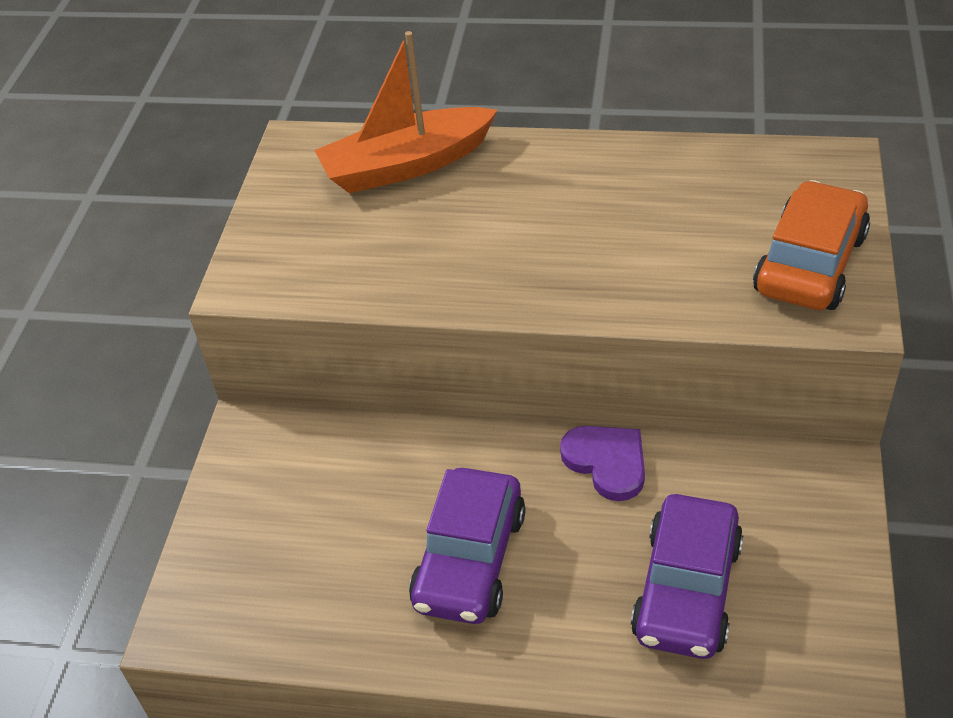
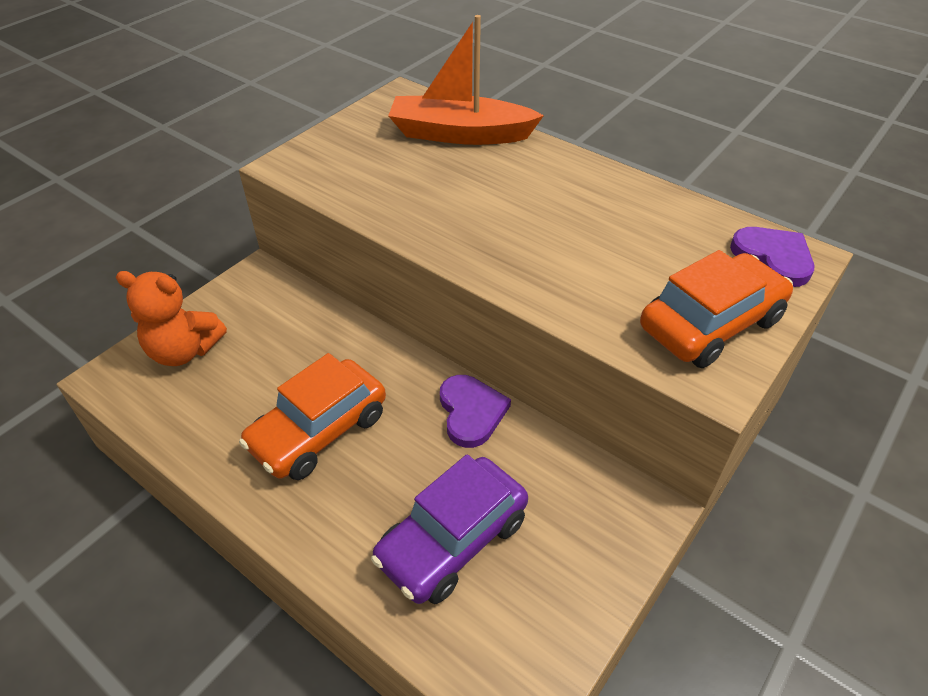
camera: 25 degrees right, 0 degrees up
purple car [409,468,526,624] -> orange car [239,353,386,480]
none -> orange teddy bear [116,271,227,366]
none -> purple heart [730,227,814,287]

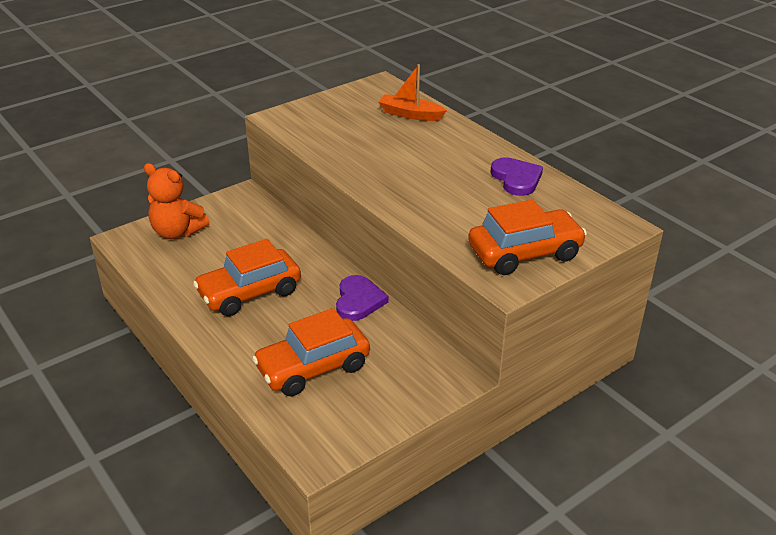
camera: 15 degrees right, 10 degrees down
purple car [371,454,528,604] -> orange car [252,308,370,396]
orange boat [388,15,544,145] -> orange boat [378,64,447,121], size x0.61
purple heart [730,227,814,287] -> purple heart moved to [490,157,543,196]

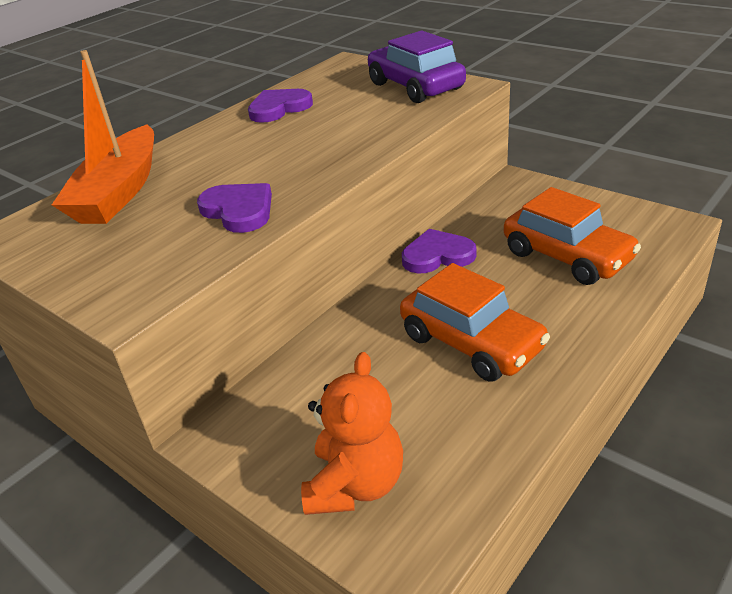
camera: 100 degrees left, 0 degrees up
orange boat [378,64,447,121] -> orange boat [52,50,154,224], size x1.63
orange car [468,199,587,275] -> purple car [368,31,466,103]
none -> purple heart [197,183,272,233]

